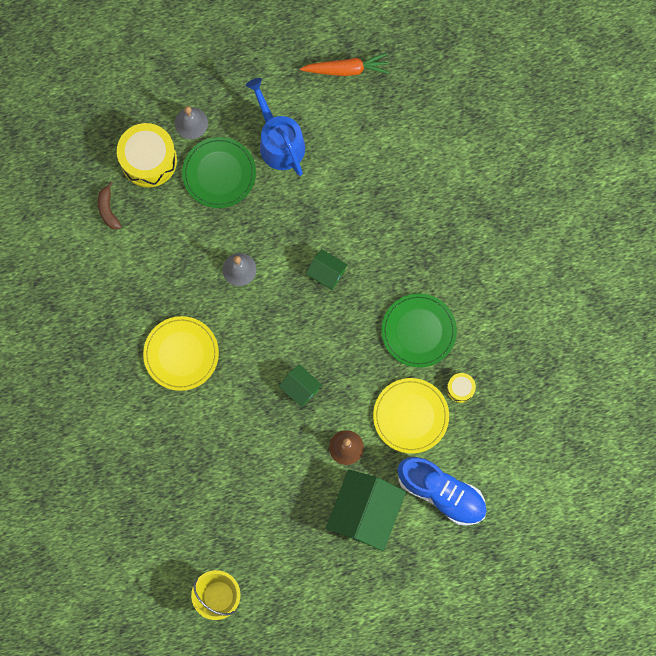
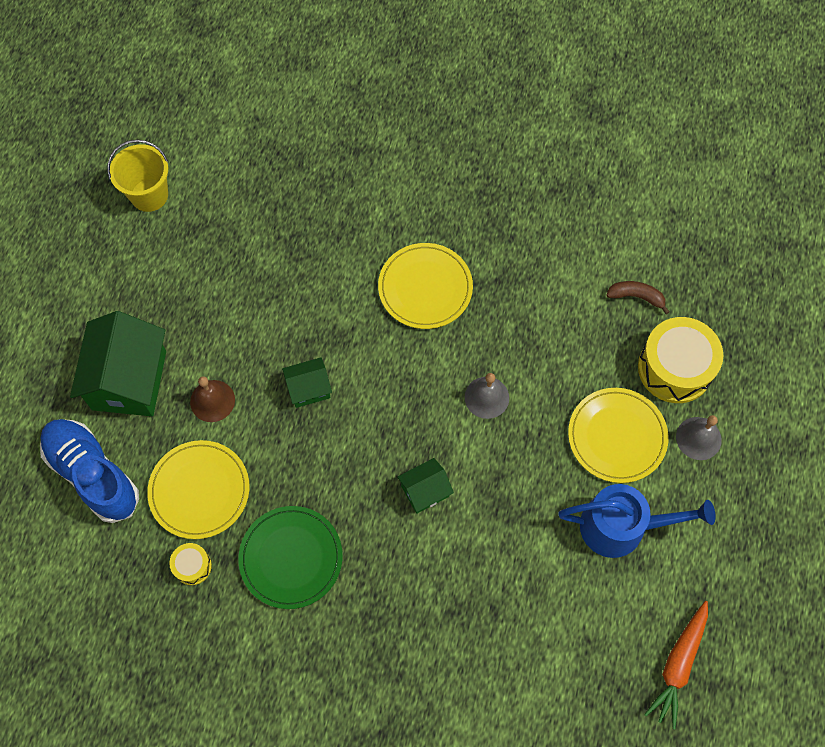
camera: 120 degrees right, 10 degrees down
green plate [182,137,256,208] -> yellow plate [568,388,668,483]
green house [326,470,406,551] -> green house turned 45 degrees clockwise [70,311,166,416]
blue shoe [398,457,487,526] -> blue shoe turned 75 degrees clockwise [40,419,139,523]

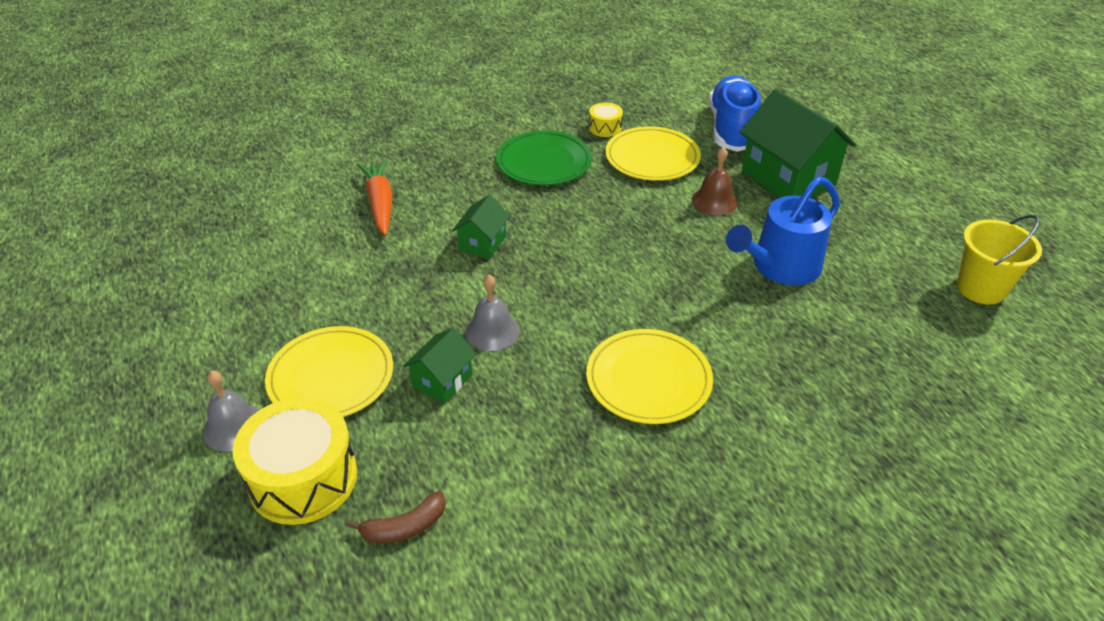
camera: 140 degrees right, 25 degrees down
blue shoe [40,419,139,523] -> blue shoe turned 90 degrees counterclockwise [709,75,761,152]
green house [282,357,332,408] -> green house moved to [403,328,476,404]
blue watering can [558,484,715,558] -> blue watering can moved to [726,176,840,285]
orange carrot [644,601,708,729] -> orange carrot moved to [357,160,393,236]

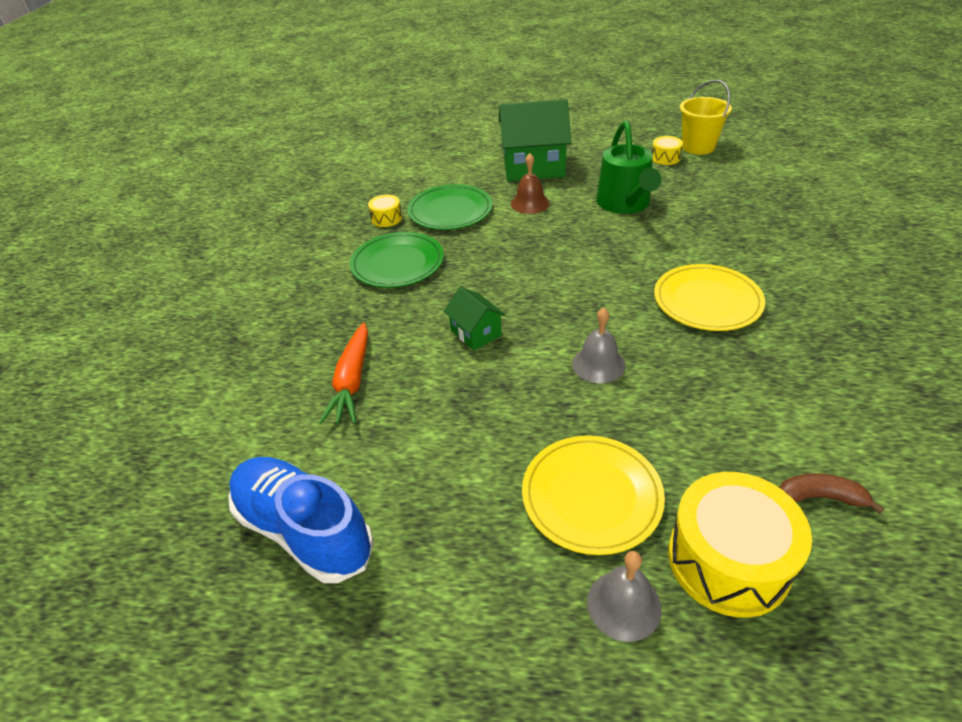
camera: 55 degrees left, 0 degrees up
brown banana [347,491,446,544] -> brown banana turned 90 degrees counterclockwise [779,473,885,514]
orange carrot [357,160,393,236] -> orange carrot turned 105 degrees counterclockwise [319,323,368,424]
green house [403,328,476,404] -> none
yellow plate [605,126,701,181] -> green plate [407,184,493,230]
blue shoe [709,75,761,152] -> blue shoe moved to [228,457,374,583]
blue watering can [726,176,840,285] -> green watering can [596,121,661,214]
none -> yellow drum [652,136,683,165]

